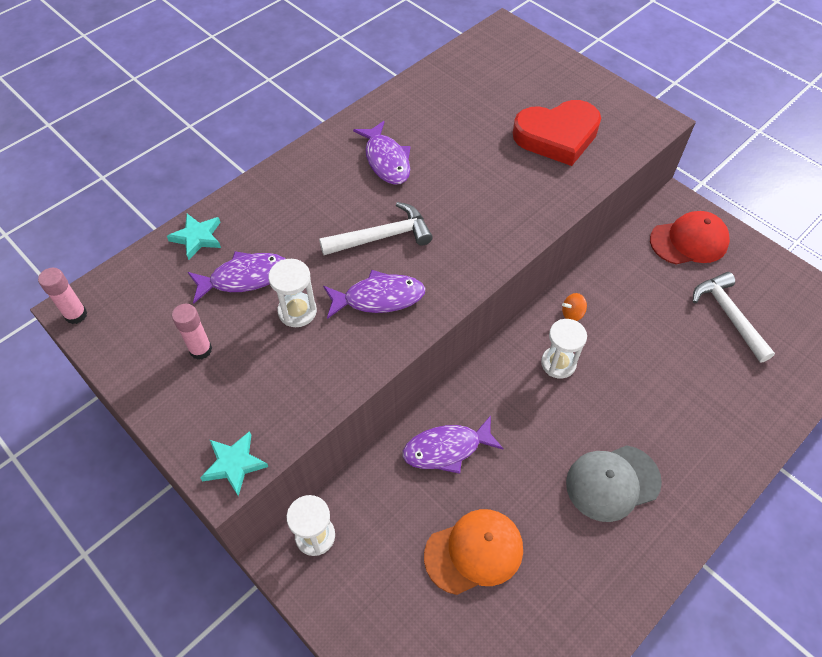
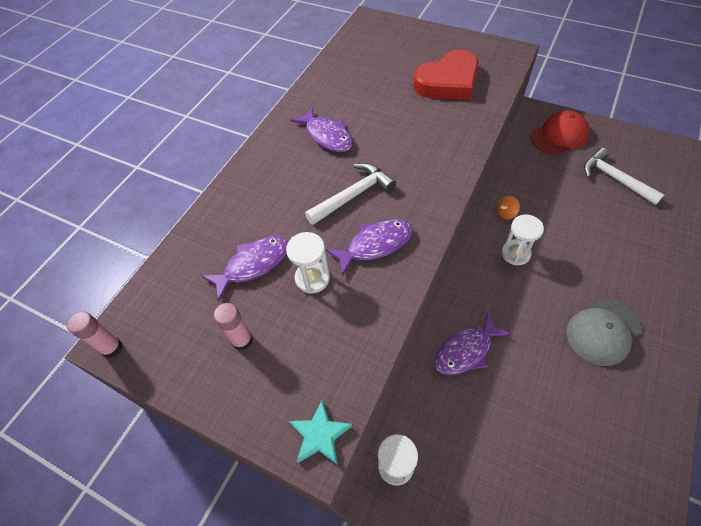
camera: 15 degrees left, 0 degrees up
turquoise star [167,214,221,260] -> none
orange cap [424,509,523,595] -> none

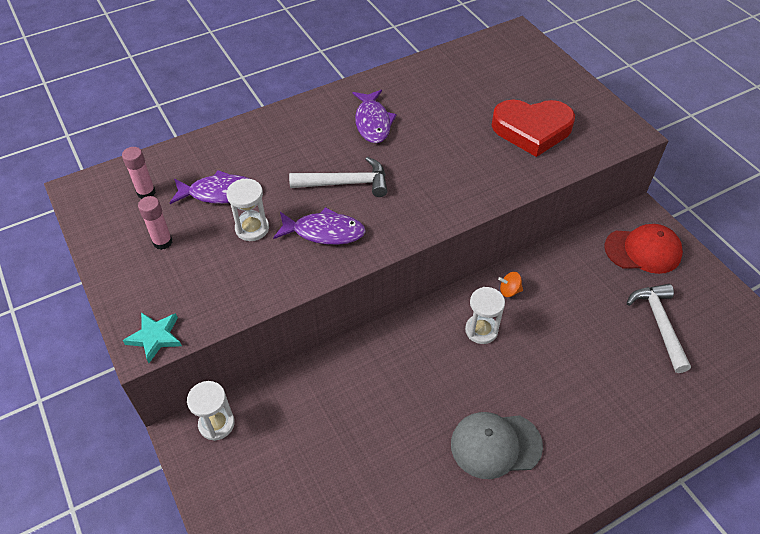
camera: 30 degrees right, 5 degrees down
pink glue stick [67,311,122,358] -> pink glue stick moved to [122,147,156,199]
purple fish [434,312,512,375] -> none

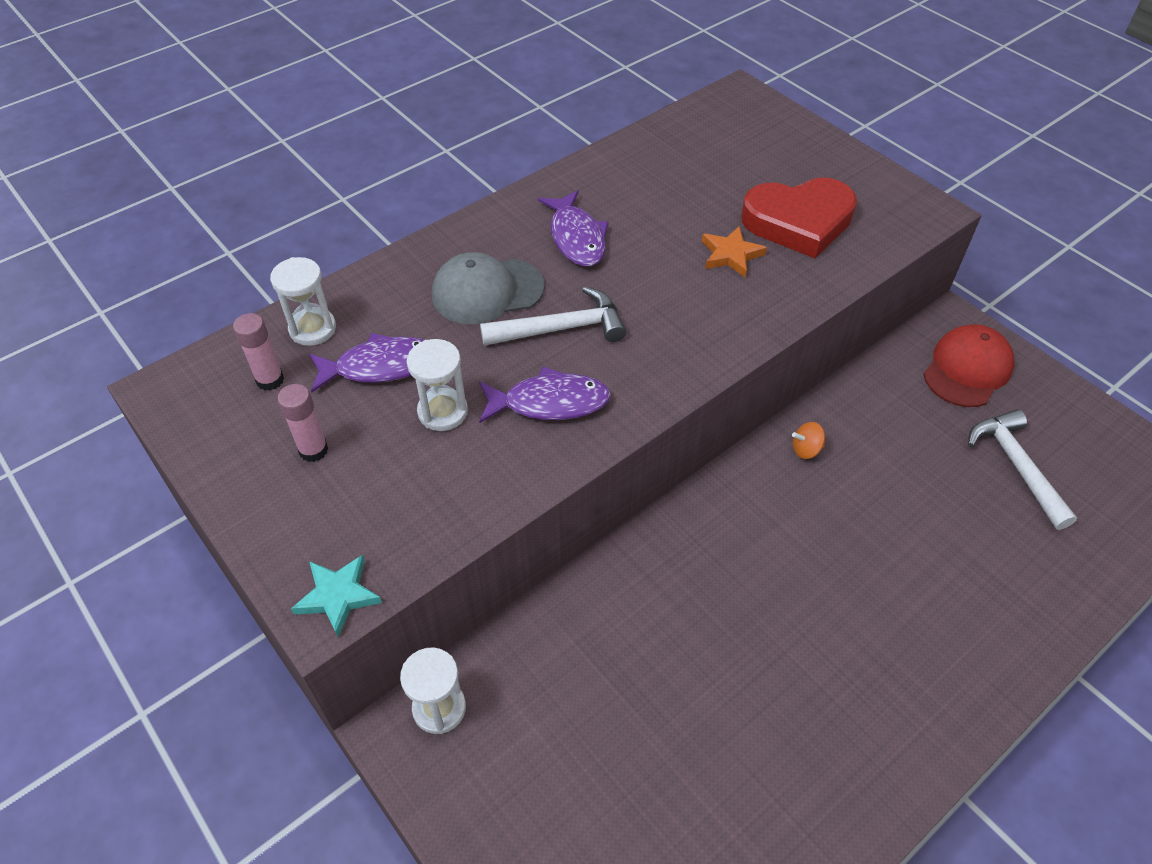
camera: 10 degrees left, 0 degrees up
grey cap [451,412,543,479] -> grey cap moved to [432,252,545,324]
white hourglass [465,287,505,344] -> white hourglass moved to [270,257,336,346]
red cap [605,224,683,274] -> red cap turned 45 degrees counterclockwise [924,324,1014,407]
none -> orange star [702,226,767,277]

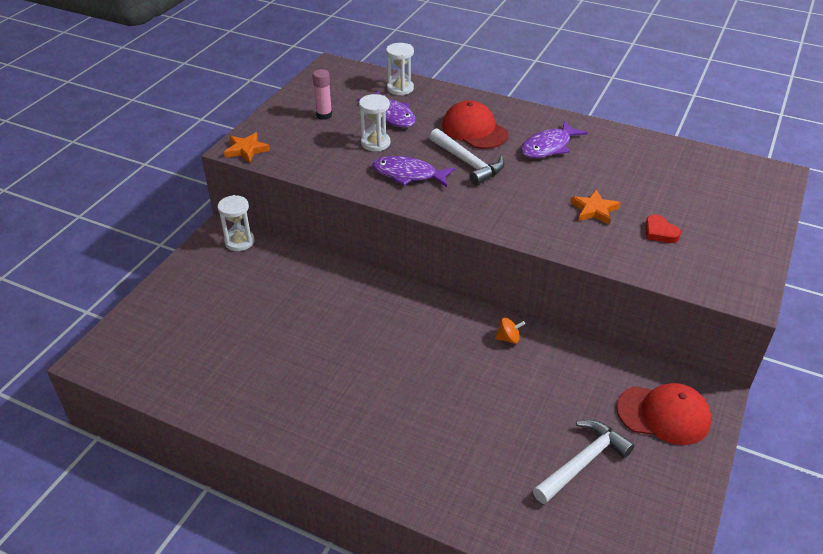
camera: 65 degrees right, 10 degrees down
pink glue stick [233,313,284,391] -> none
turquoise star [291,554,382,637] -> orange star [224,132,270,163]
grey cap [432,252,545,324] -> red cap [442,100,509,149]
purple fish [479,366,611,423] -> purple fish turned 135 degrees clockwise [372,156,455,187]
red heart [741,178,857,258] -> red heart [645,215,681,243], size x0.43
orange spinning top [792,422,825,459] -> orange spinning top turned 120 degrees clockwise [495,318,525,344]

